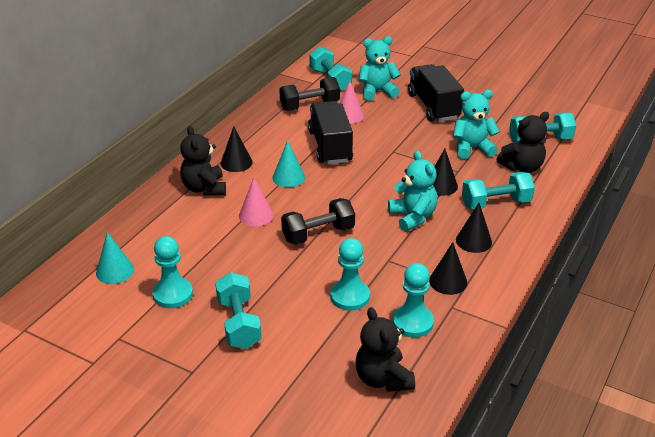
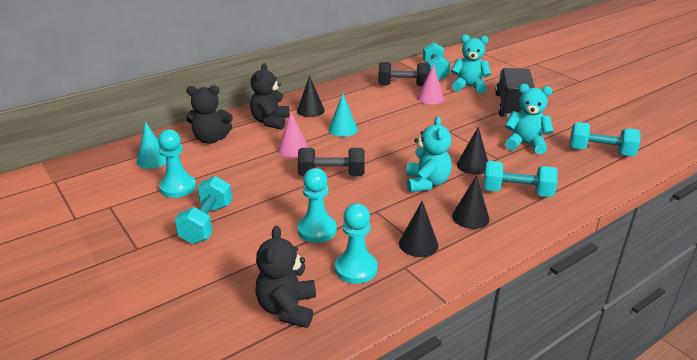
camera: 25 degrees right, 5 degrees down
black truck [308,101,353,164] -> none
black teddy bear [497,112,549,173] -> black teddy bear moved to [186,85,233,144]

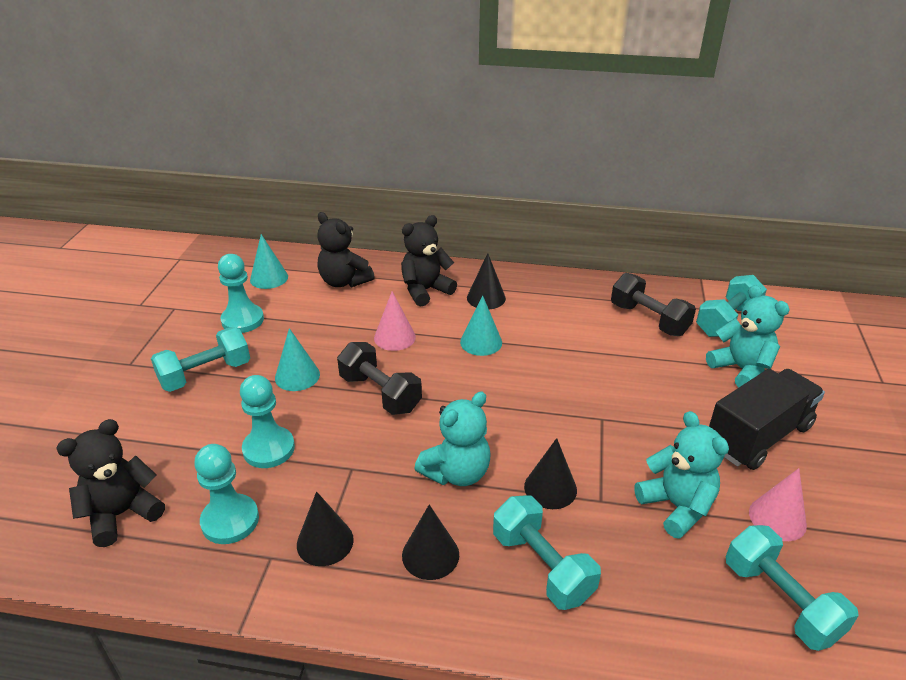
camera: 45 degrees right, 5 degrees up
pink cone [417,64,444,104] -> pink cone moved to [749,468,807,541]
none -> turquoise cone [275,328,320,391]

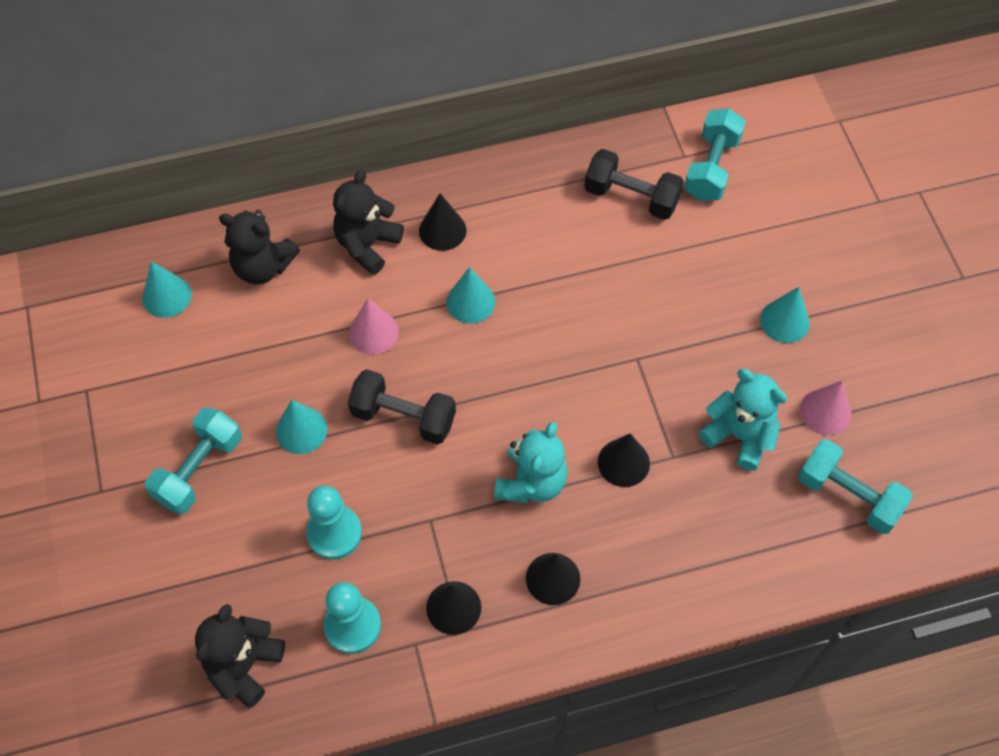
camera: 25 degrees left, 25 degrees up
turquoise pawn [218,254,264,333] -> none
turquoise dumbbell [493,495,601,610] -> none
turquoise teddy bear [706,285,790,388] -> none
black truck [709,369,825,470] -> turquoise cone [760,287,810,343]

